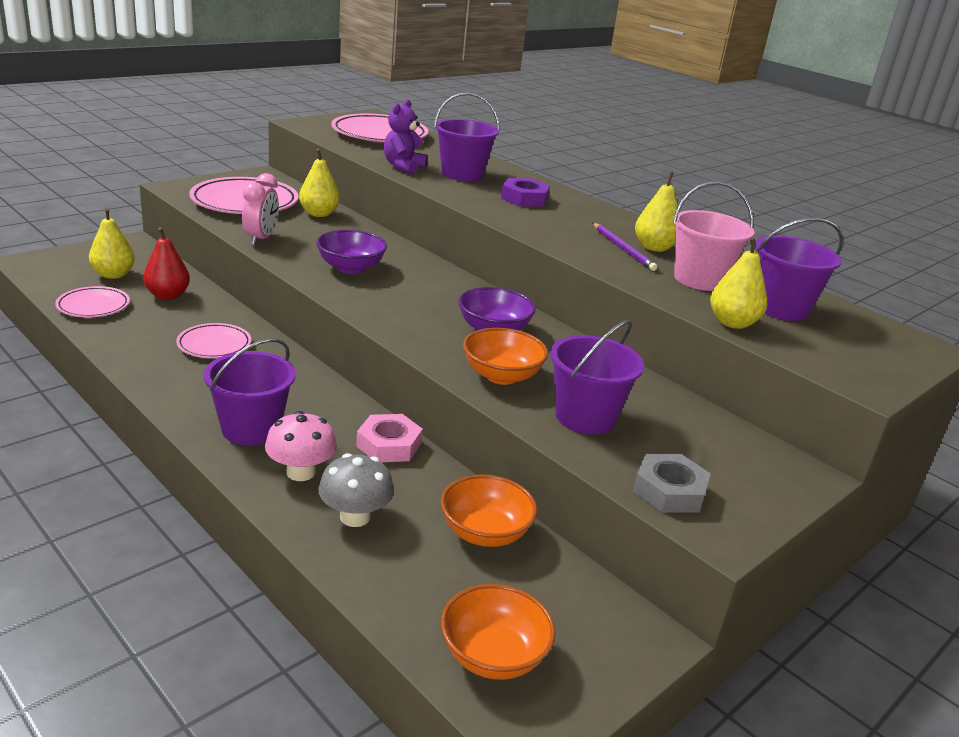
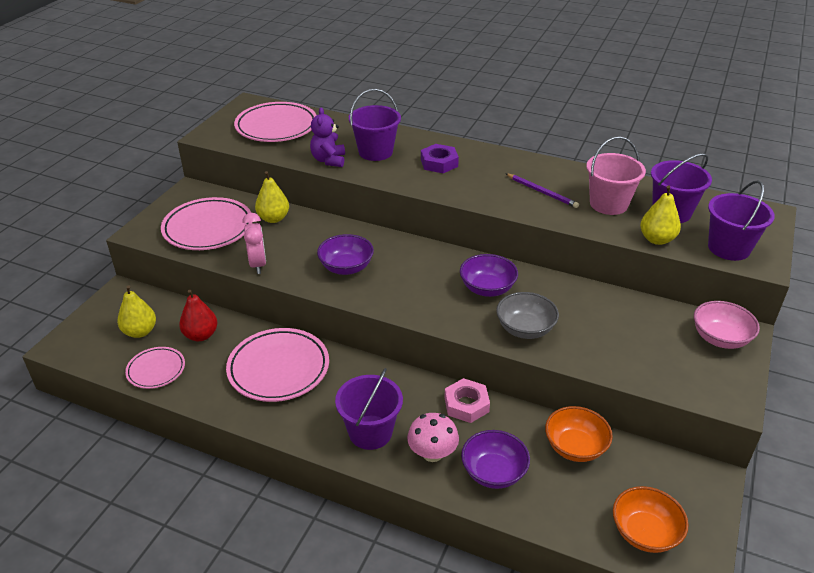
camera: 20 degrees left, 10 degrees up
pink plate [176,323,251,358] -> pink plate [226,328,329,402], size x1.76
grey mushroom [318,453,394,527] -> purple bowl [461,430,530,489]
orange bowl [463,328,548,385] -> grey bowl [496,292,559,339]
purple bucket [550,320,644,434] -> purple bucket moved to [708,180,775,261]
grey nut [633,454,711,513] -> none
yellow pear [635,172,680,252] -> none
none -> pink bowl [694,301,760,349]

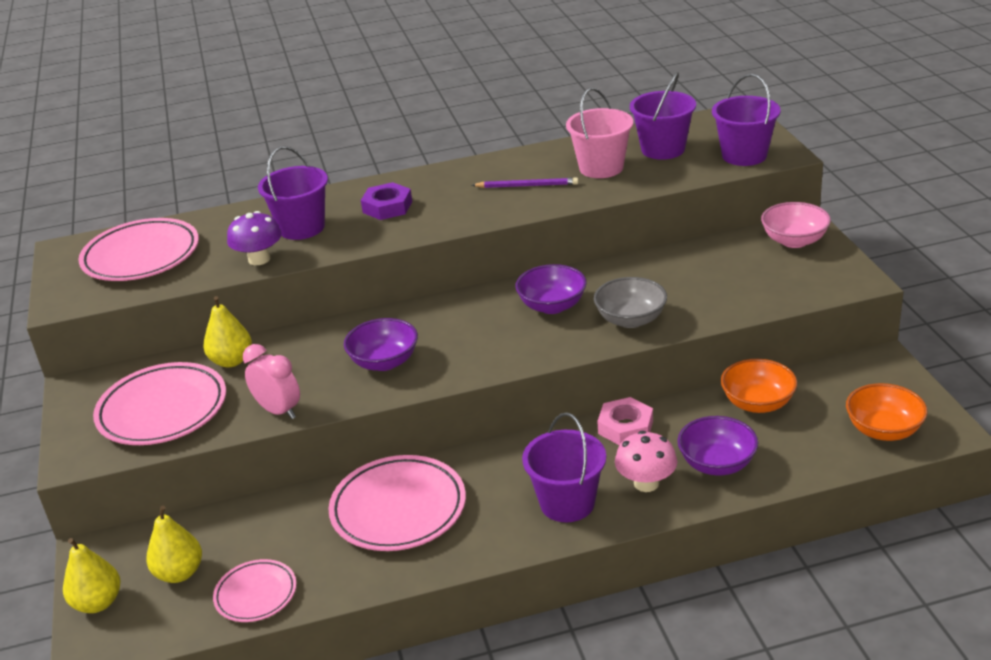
camera: 35 degrees left, 5 degrees down
red pear [179,289,218,341] -> none
purple teddy bear [310,108,345,167] -> purple mushroom [227,211,282,265]
yellow pear [640,185,681,245] -> yellow pear moved to [63,538,121,613]

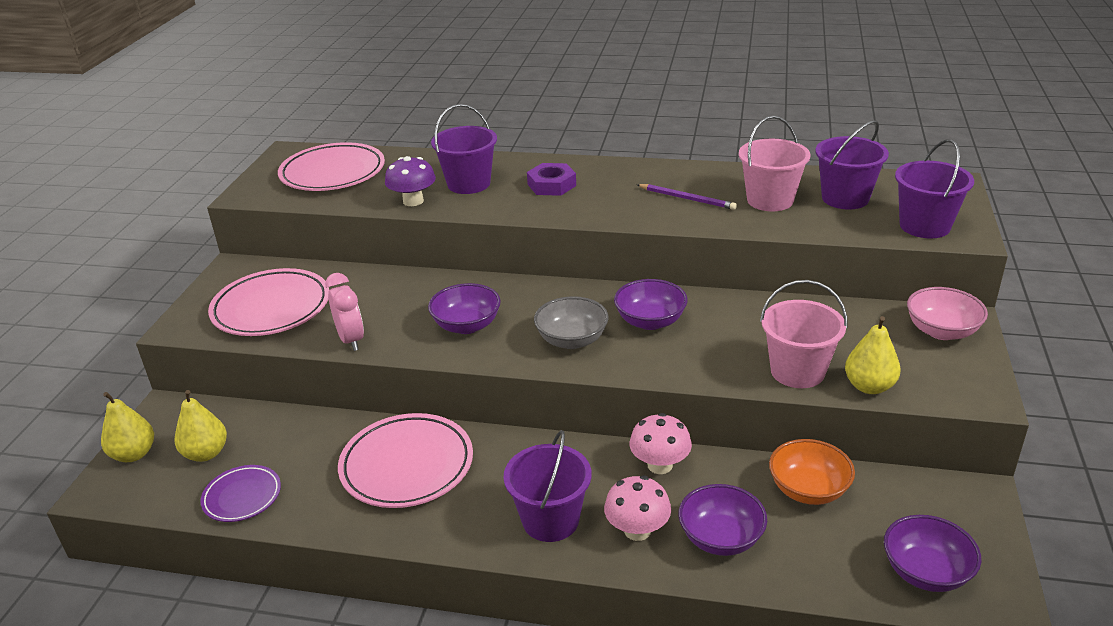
camera: 25 degrees right, 0 degrees up
yellow pear [203,296,252,367] -> yellow pear moved to [845,316,901,394]
pink plate [213,559,297,622] -> purple plate [200,465,281,522]
grey bowl [594,277,667,328] -> grey bowl moved to [534,296,609,349]
pink nut [598,397,653,445] -> pink mushroom [629,413,692,474]
orange bowl [846,383,928,441] -> purple bowl [884,515,981,592]
none -> pink bucket [760,280,848,388]

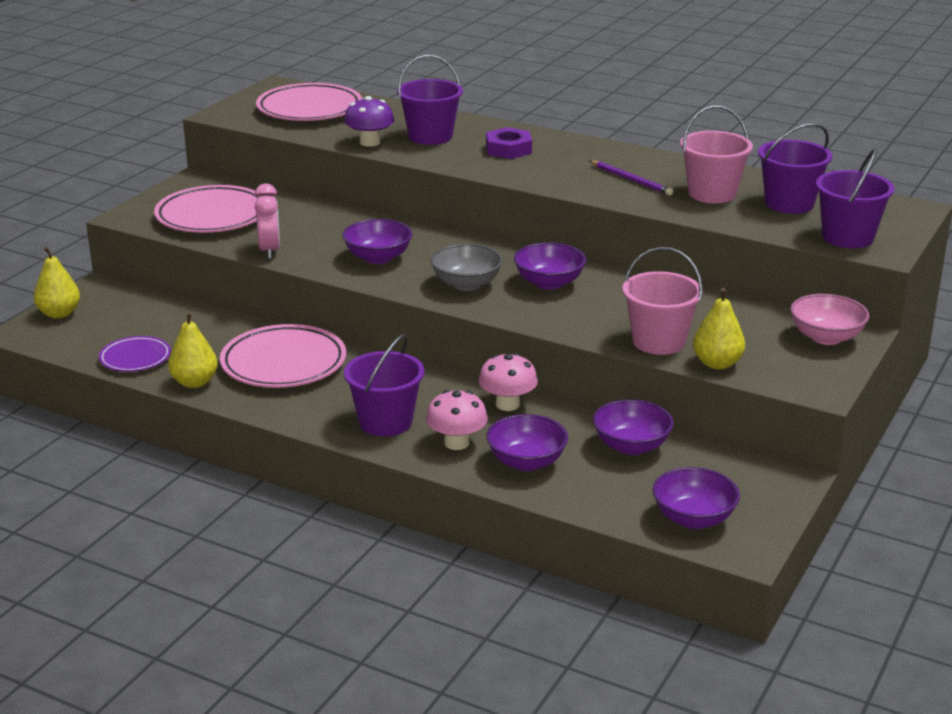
camera: 15 degrees right, 5 degrees down
yellow pear [175,390,227,462] -> yellow pear moved to [168,312,218,388]
orange bowl [769,439,855,505] -> purple bowl [593,399,674,455]

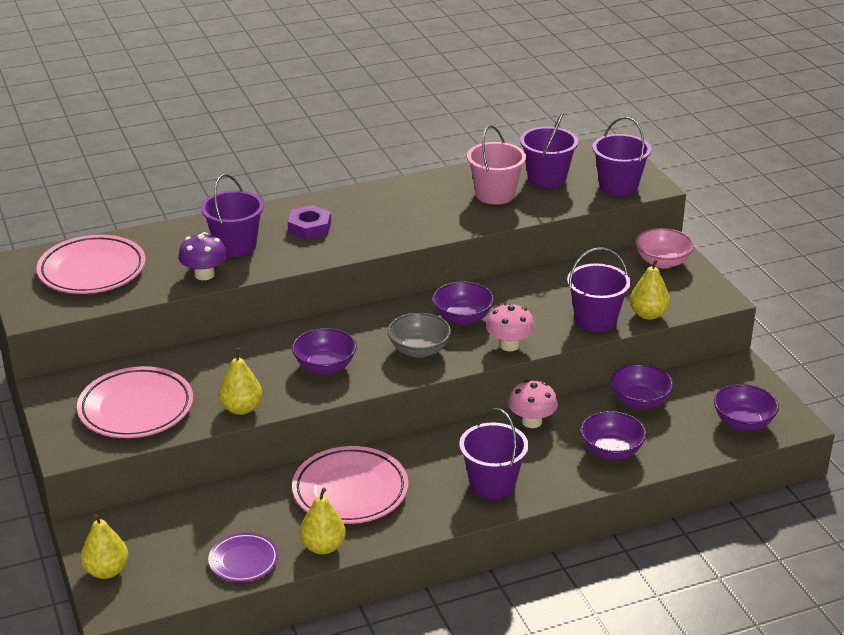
camera: 50 degrees left, 5 degrees up
pink clock [255,184,280,259] -> yellow pear [219,348,262,415]
pink mushroom [426,390,488,450] -> pink mushroom moved to [486,303,535,351]
purple pencil [589,160,673,195] -> none
pink bucket [622,247,703,355] -> purple bucket [567,247,631,332]

